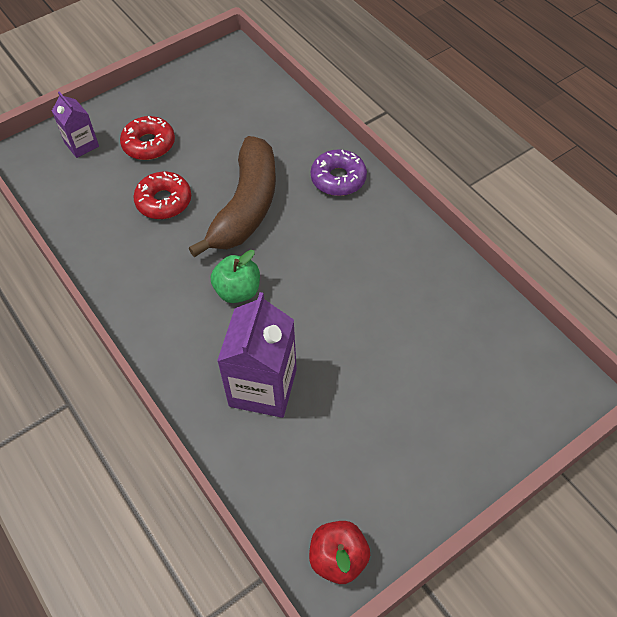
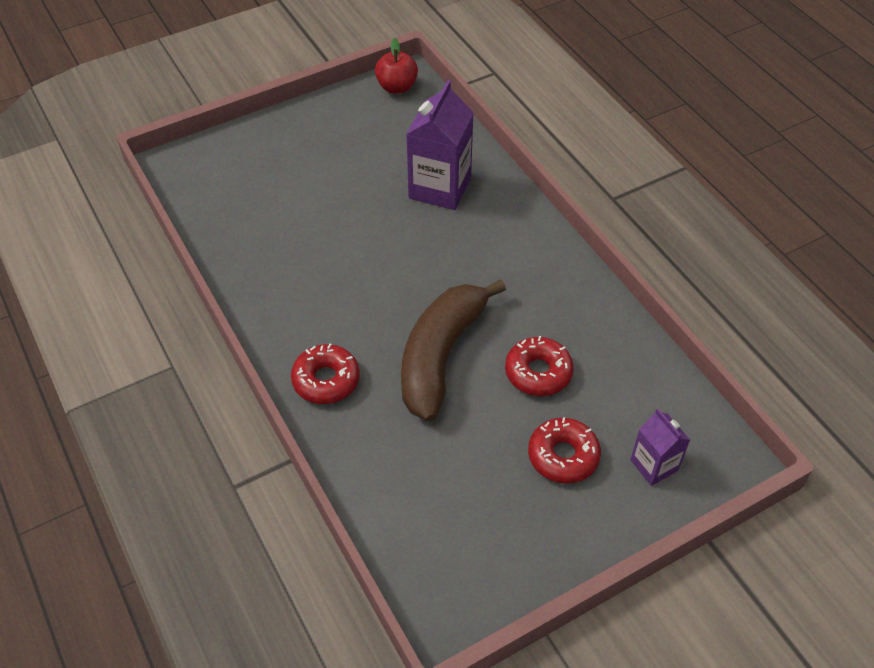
camera: 175 degrees left, 5 degrees down
green apple [211,250,260,303] -> none
purple donut [311,149,367,196] -> red donut [291,344,360,404]

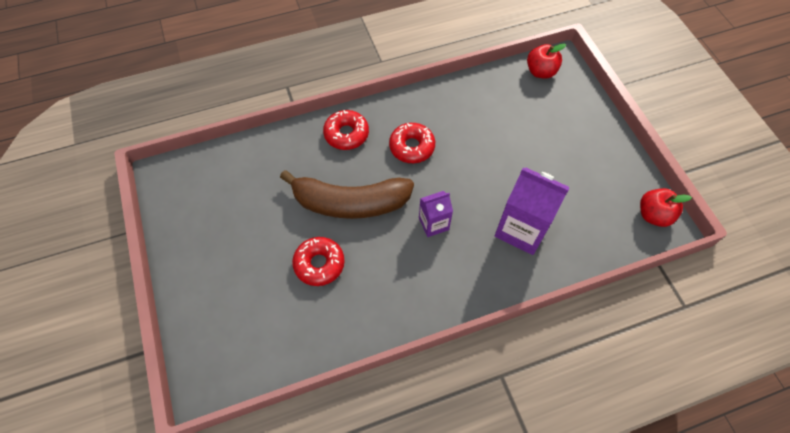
camera: 100 degrees right, 10 degrees up
brown banana [401,279,506,421] -> brown banana turned 150 degrees clockwise [280,170,414,219]
red donut [528,417,601,484] -> red donut moved to [389,123,435,163]
purple carton [630,409,690,486] -> purple carton moved to [419,191,453,237]
none -> red apple [527,44,566,78]

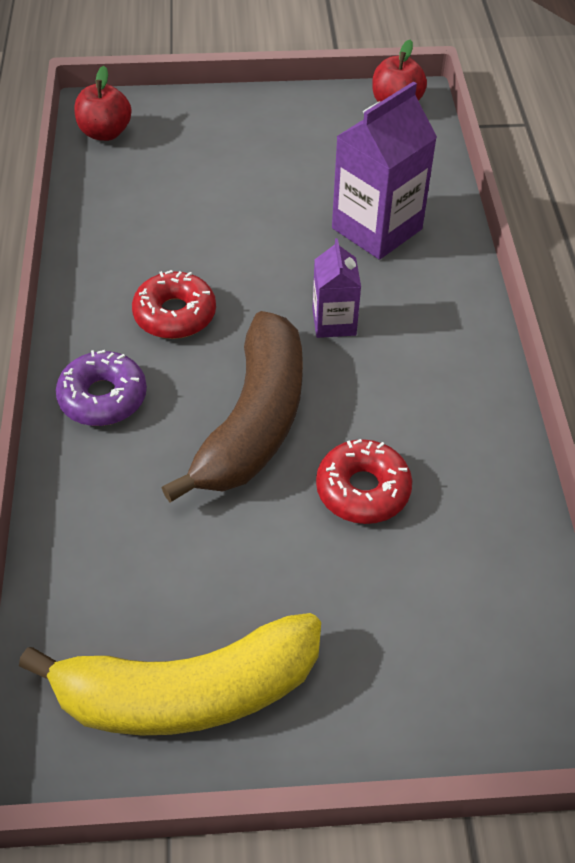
camera: 75 degrees left, 10 degrees down
red donut [323,110,369,150] -> purple donut [56,350,147,426]
none -> yellow banana [19,613,321,735]

